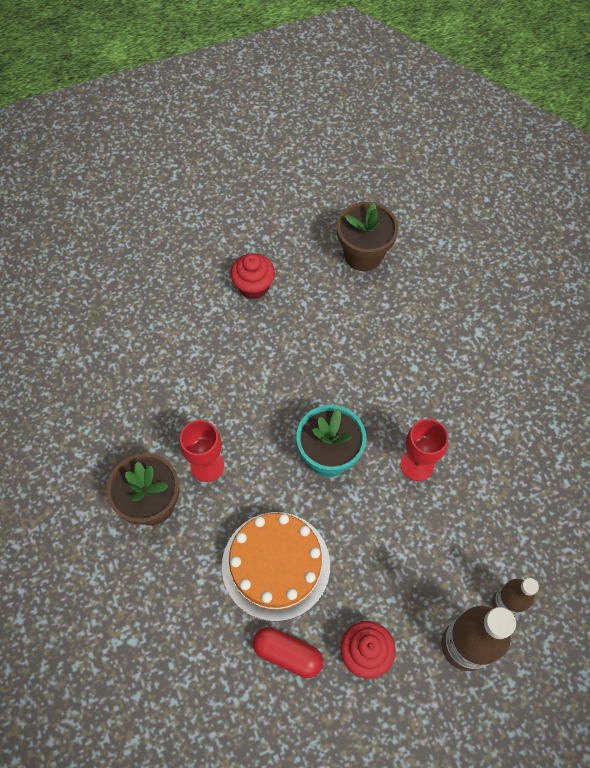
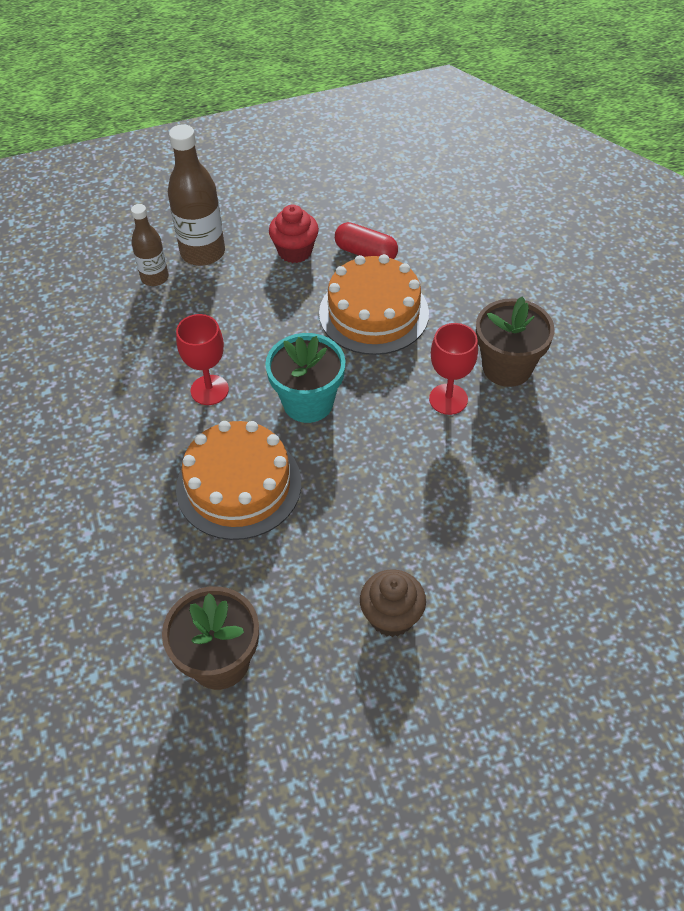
camera: 175 degrees left, 10 degrees down
red cupcake [231,253,275,300] -> brown cupcake [360,569,426,637]
none -> orange cake [176,421,301,540]

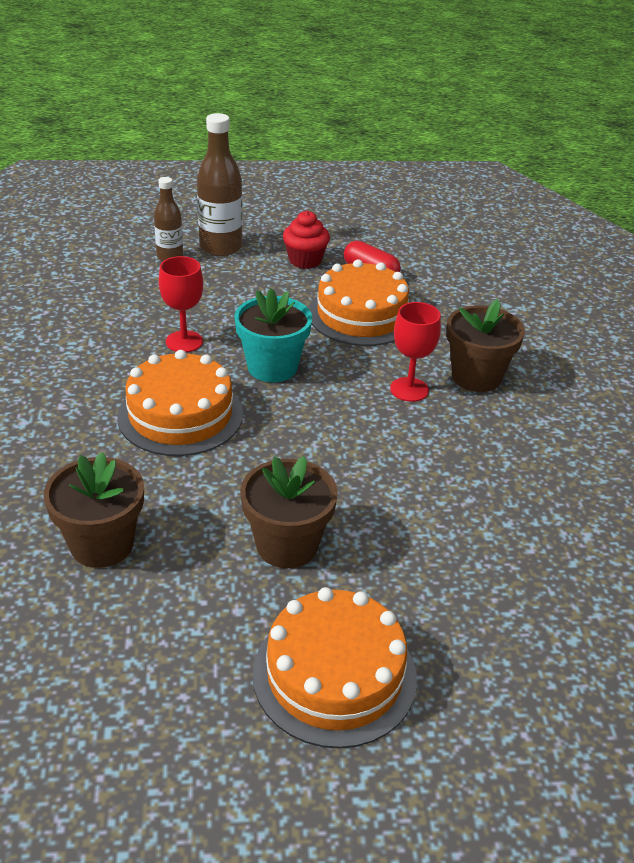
camera: 10 degrees right, 15 degrees down
brown cupcake [360,569,426,637] -> brown flower pot [240,456,338,568]
none -> orange cake [253,587,417,749]

